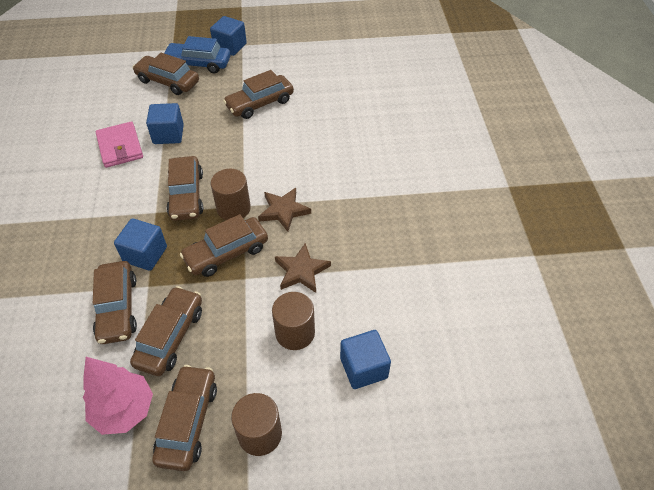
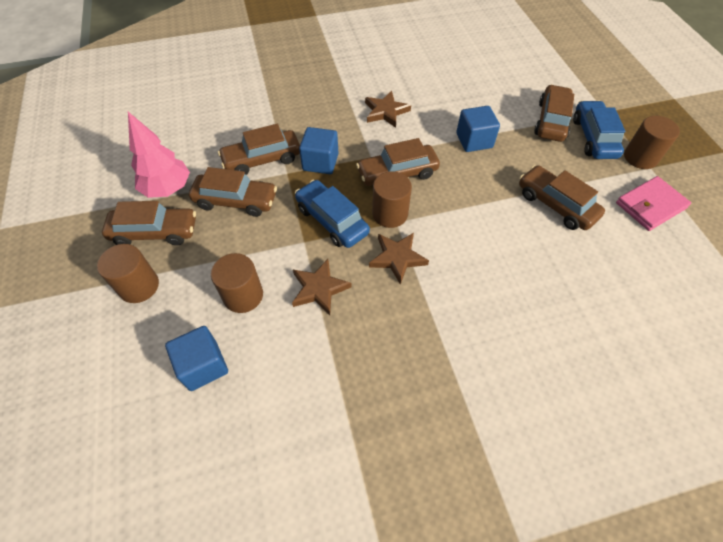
camera: 80 degrees right, 5 degrees up
pink wallet [96,122,143,168] -> pink wallet moved to [616,176,691,231]
brown car [180,214,268,277] -> blue car [295,180,370,248]
blue cube [210,16,247,56] -> brown cylinder [624,116,680,169]
none -> brown star [365,91,411,128]

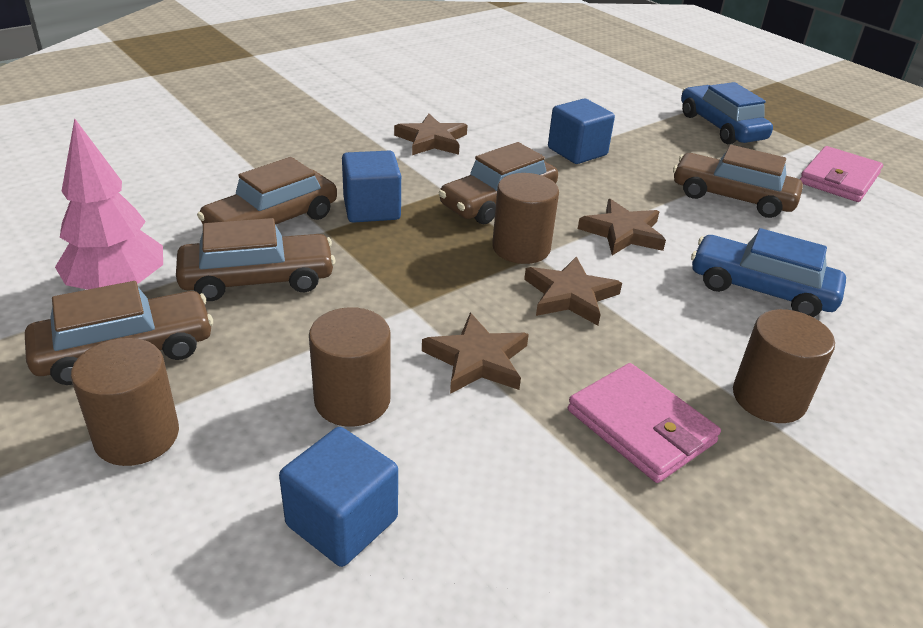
camera: 25 degrees left, 20 degrees down
blue car [295,180,370,248] -> blue car moved to [691,228,846,317]
brown car [534,85,574,142] -> none
brown cylinder [624,116,680,169] -> brown cylinder moved to [733,309,835,423]
none -> pink wallet [568,363,721,483]
none -> brown star [578,199,666,255]

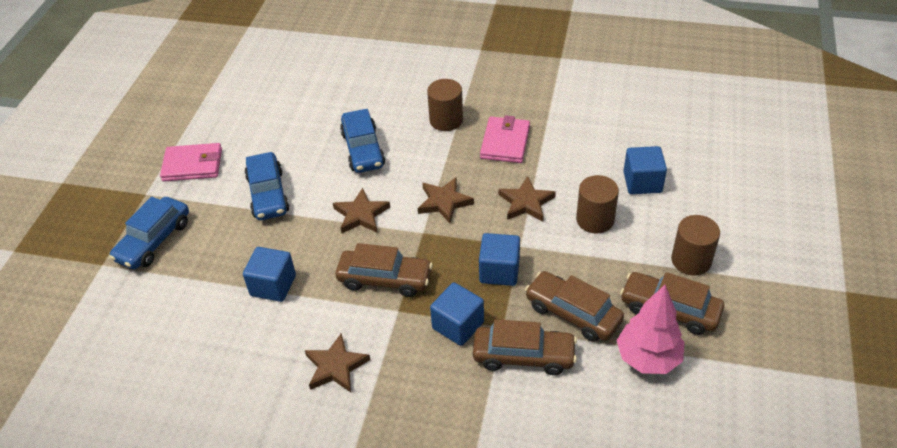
camera: 125 degrees left, 10 degrees up
brown cylinder [492,173,559,264] -> none
brown car [673,145,803,218] -> blue car [245,152,289,220]
none -> blue cube [479,233,520,286]

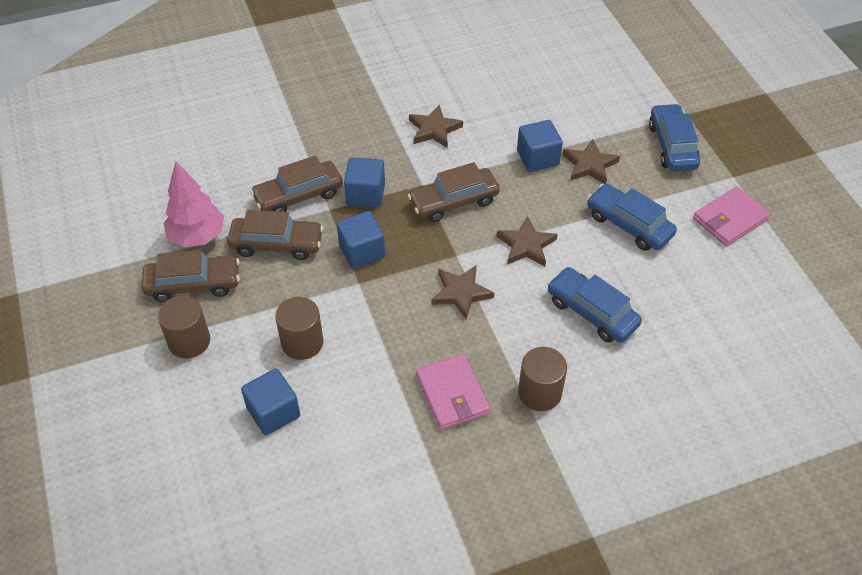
camera: 145 degrees right, 5 degrees up
brown star [498,176,556,221] -> brown star moved to [562,139,620,184]

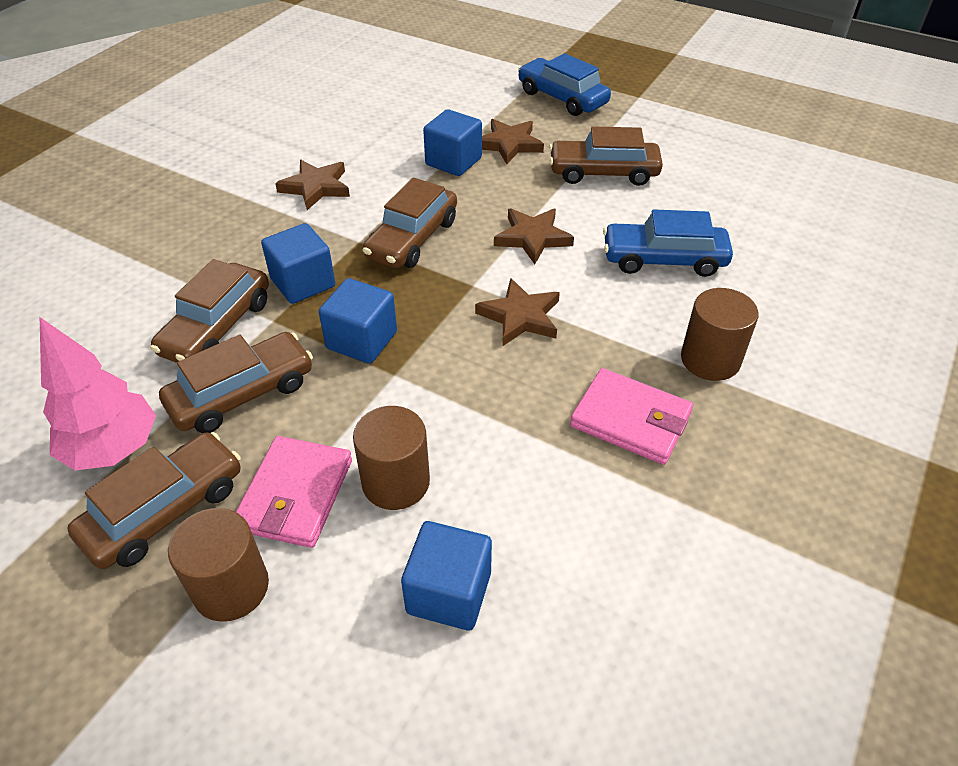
camera: 40 degrees left, 5 degrees down
blue car [587,184,677,251] -> brown car [549,126,663,186]
pink wallet [693,187,770,246] -> pink wallet moved to [236,436,352,548]

